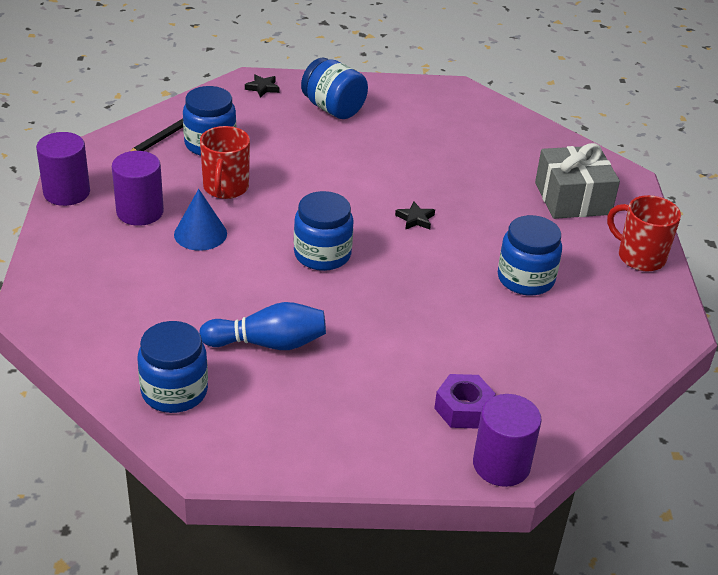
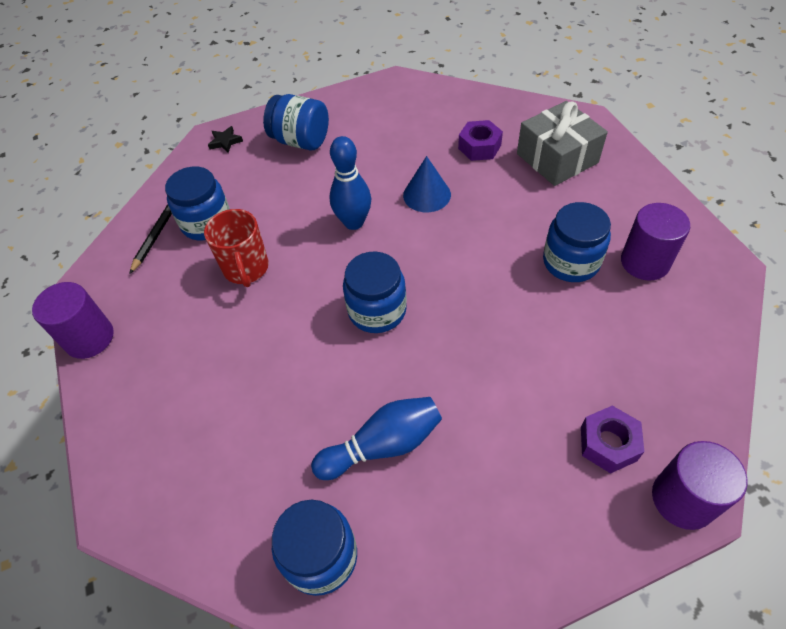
camera: 15 degrees left, 15 degrees up
purple cylinder [112,151,164,226] -> purple cylinder moved to [621,203,690,280]
blue cone [174,189,227,251] -> blue cone moved to [403,156,451,212]
black star [395,202,435,230] -> none
red mug [607,195,681,271] -> none
none -> blue bowling pin [329,136,371,230]
none -> purple nut [458,120,503,161]

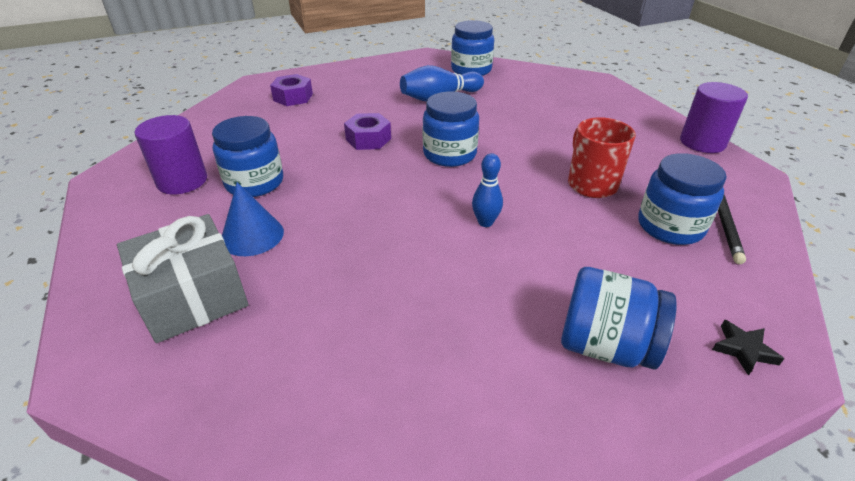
camera: 175 degrees right, 15 degrees down
blue bowling pin [329,136,371,230] -> blue bowling pin [472,153,503,227], size x0.62
blue cone [403,156,451,212] -> blue cone moved to [222,182,284,256]
purple nut [458,120,503,161] -> purple nut moved to [344,113,391,150]
purple cylinder [652,441,748,530] -> none

